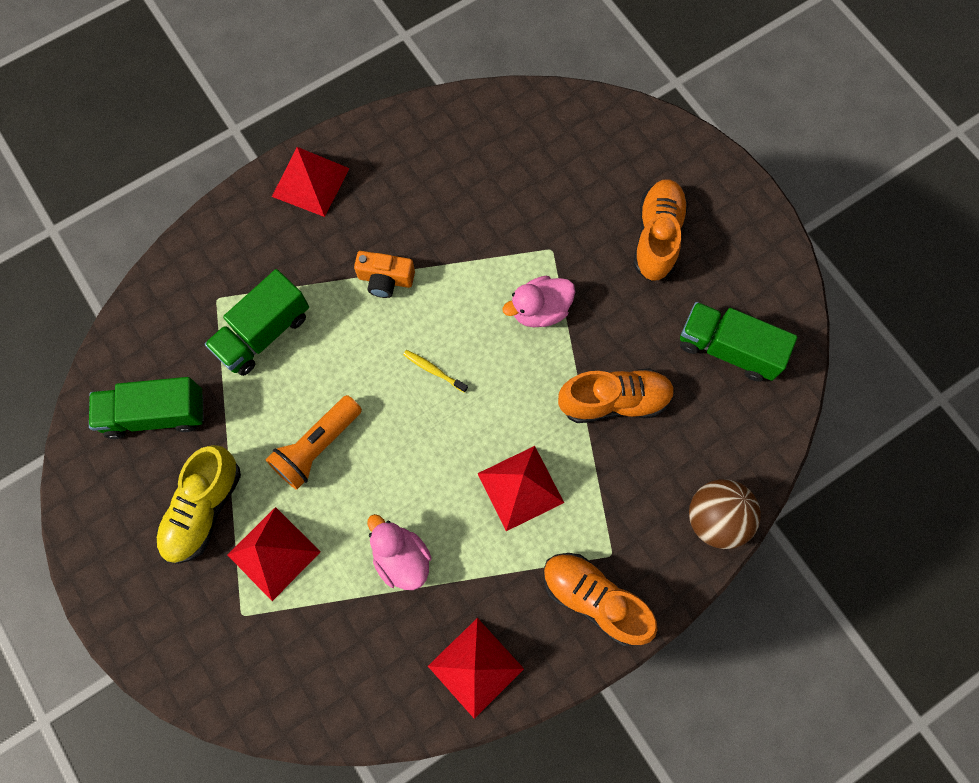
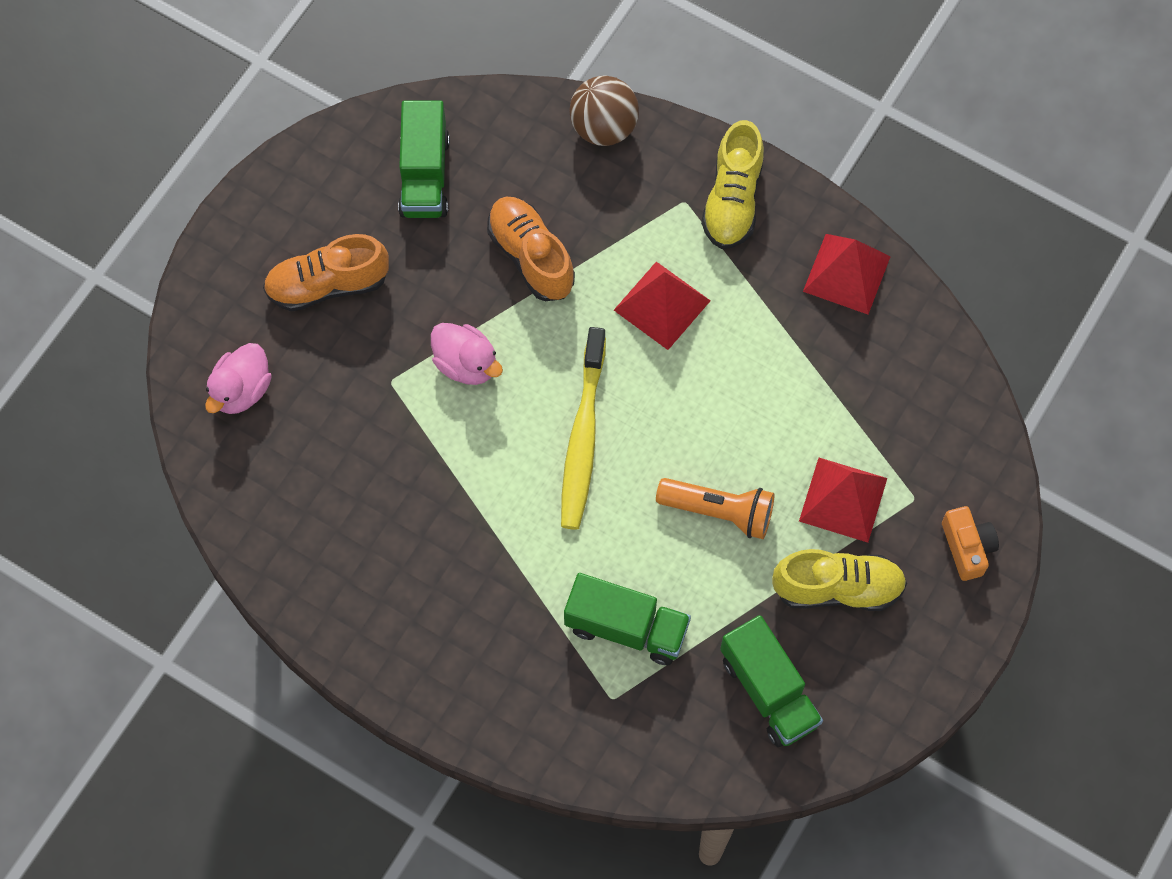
camera: 115 degrees left, 5 degrees down
red pyramid [272,147,350,217] -> none
orange camera [354,251,415,298] -> orange camera moved to [942,506,999,581]
pink duck [367,514,432,590] -> pink duck moved to [205,343,272,414]
yellow toothbrush [403,350,468,393] -> yellow toothbrush [561,327,606,530], size x2.47
orange shoe [543,553,658,646] -> yellow shoe [701,120,764,249]

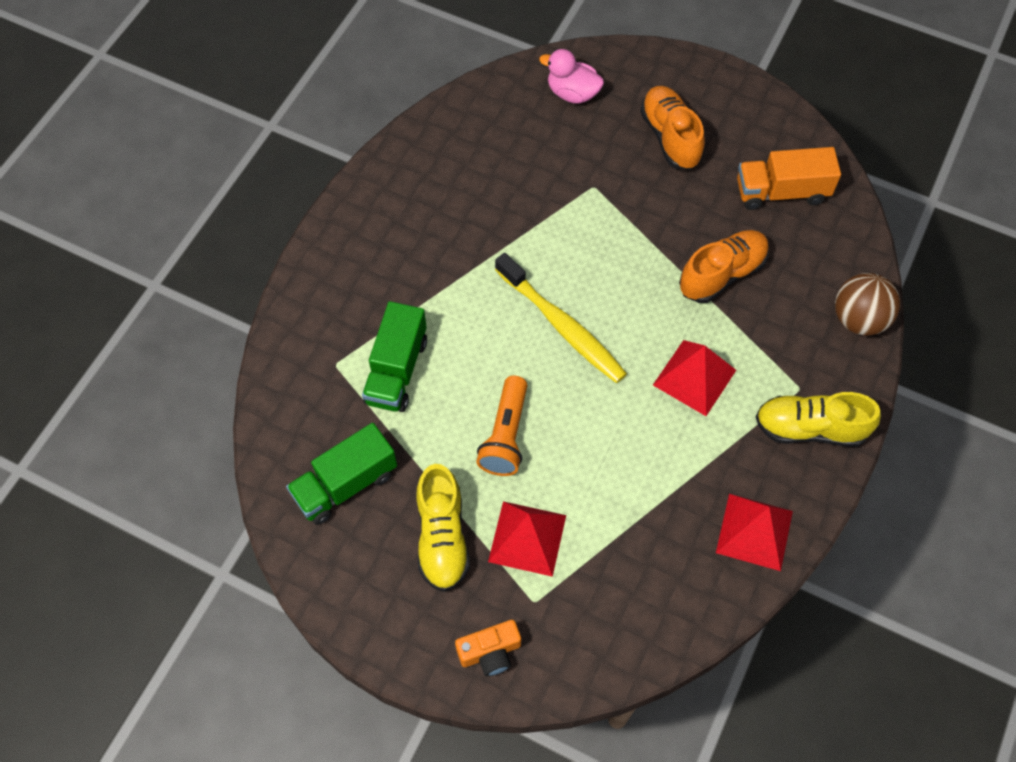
camera: 85 degrees right, 5 degrees down
green truck [398,101,450,218] -> orange truck [737,147,841,210]
pink duck [431,323,503,385] -> none
yellow toothbrush [561,327,606,530] -> yellow toothbrush turned 135 degrees counterclockwise [495,253,627,383]

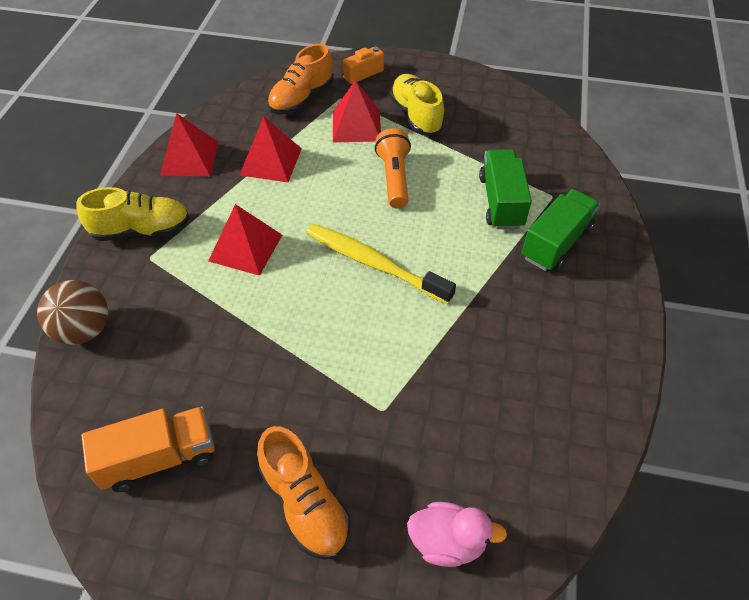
camera: 165 degrees right, 10 degrees down
green truck [286,423,397,525] -> green truck moved to [522,189,600,271]
orange shoe [679,230,769,303] -> orange shoe moved to [268,44,334,114]
none -> red pyramid [240,116,302,182]

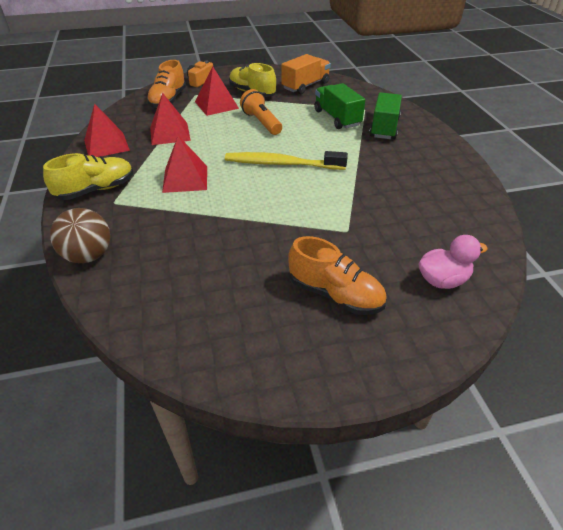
camera: 25 degrees left, 10 degrees down
orange truck [82,406,215,492] -> orange truck moved to [281,54,331,94]

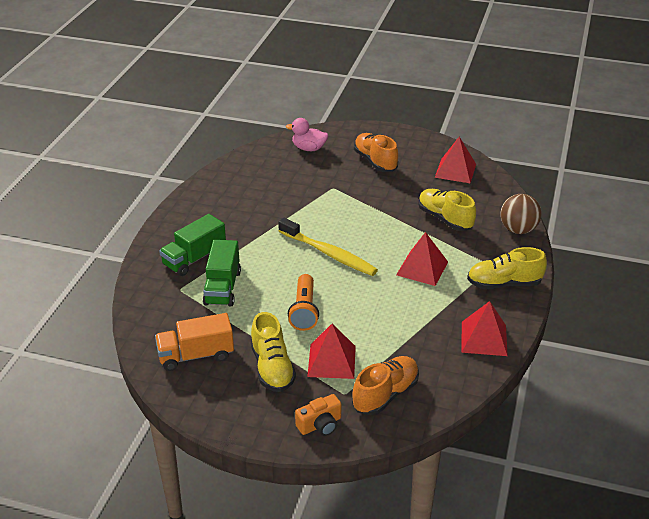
camera: 150 degrees left, 5 degrees down
red pyramid [150,93,191,145] -> red pyramid moved to [435,137,476,183]
none -> yellow shoe [418,189,476,231]

